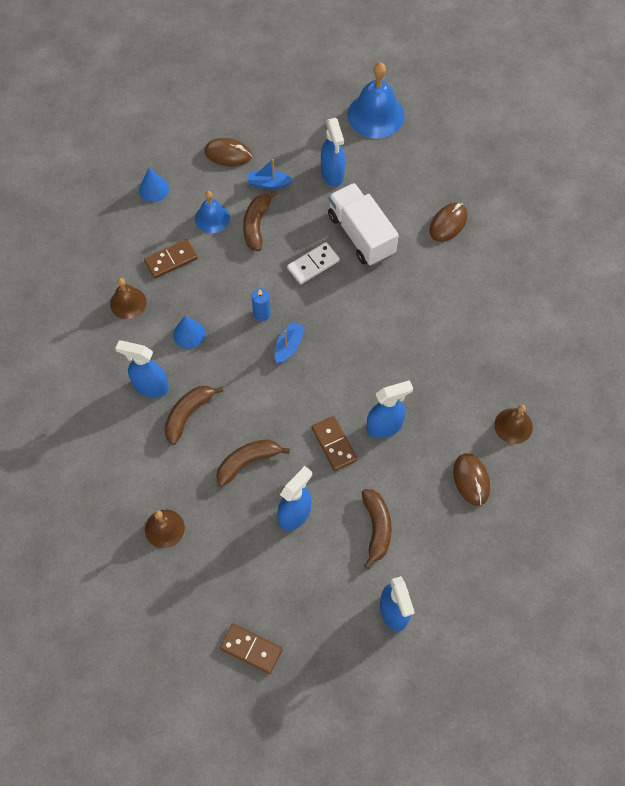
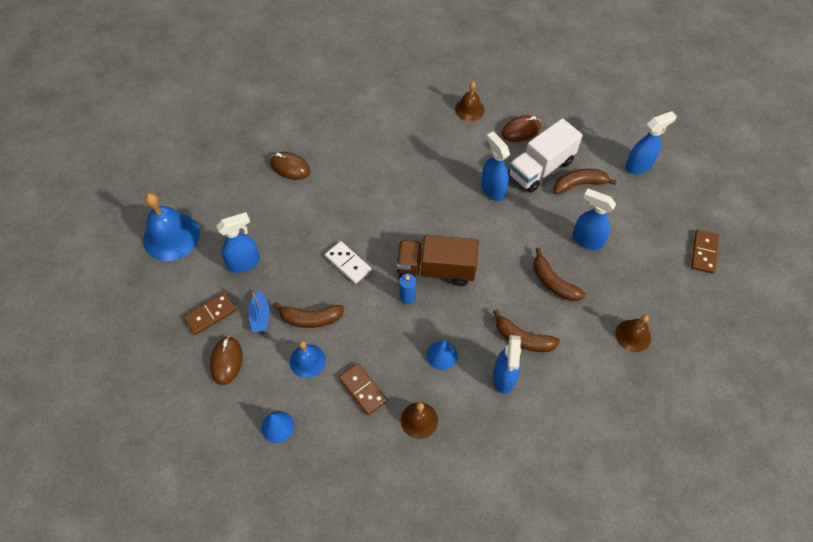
camera: 100 degrees left, 5 degrees down
blue boat [275,322,305,364] -> brown truck [396,235,478,286]
brown domino [311,416,357,471] -> brown domino moved to [183,292,236,335]
white truck [328,183,399,266] -> white truck moved to [508,118,583,193]

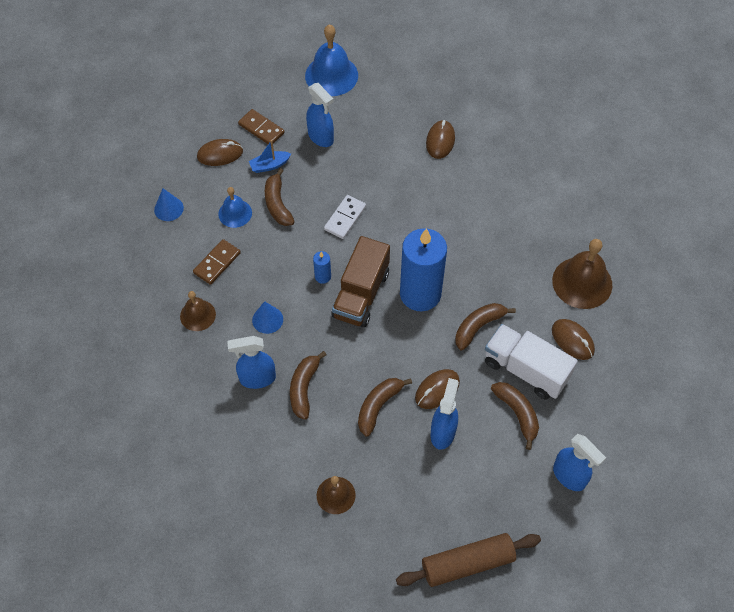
camera: 75 degrees right, 0 degrees up
brown truck [396,235,478,286] -> brown truck turned 150 degrees counterclockwise [332,236,390,328]
brown bell [455,82,485,121] -> brown bell [552,239,612,309], size x1.71
blue spray bottle [481,132,510,201] -> brown banana [455,303,516,350]
brown domino [691,230,719,274] -> brown rolling pin [396,533,541,587]
none -> blue candle [400,228,447,311]
none -> brown mouse [415,369,460,409]

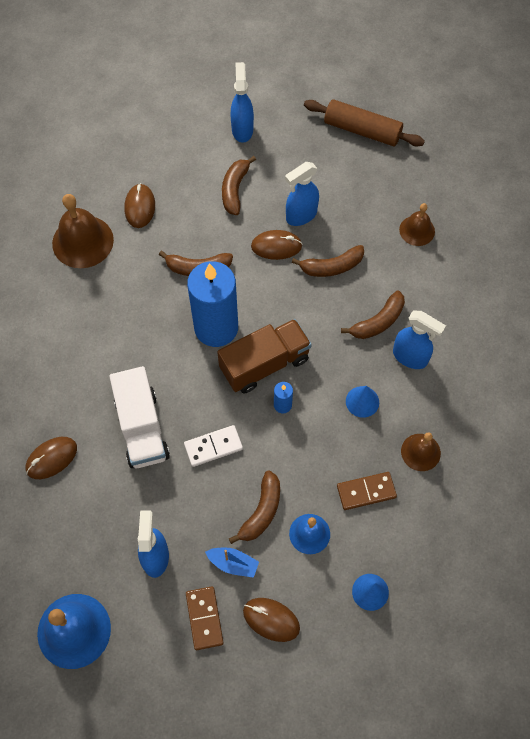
camera: 140 degrees left, 5 degrees up
white truck [485,324,577,400] -> white truck moved to [109,366,170,468]

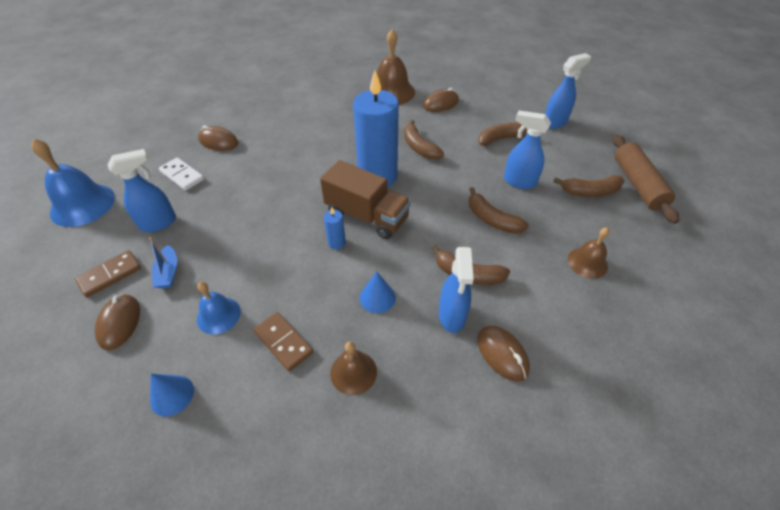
camera: 60 degrees right, 15 degrees down
white truck [109,366,170,468] -> none
white domino [184,425,243,467] -> white domino moved to [159,158,204,191]
brown banana [229,471,280,544] -> brown banana moved to [553,175,624,197]
brown mouse [251,230,303,260] -> brown mouse moved to [477,326,530,382]

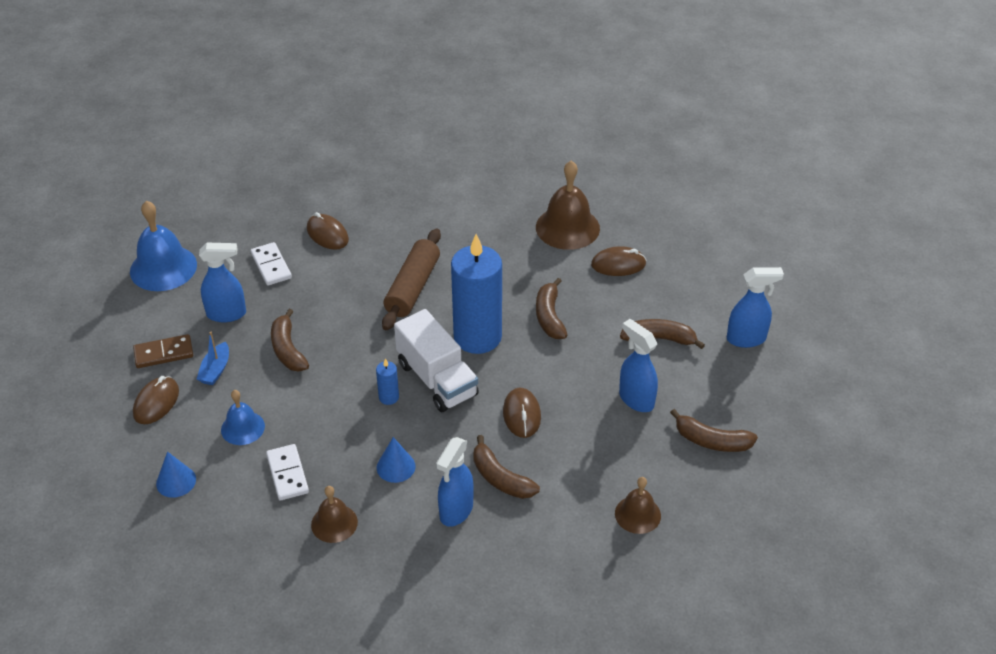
camera: 25 degrees right, 5 degrees down
brown domino [254,312,313,371] -> white domino [266,444,309,500]
brown truck [320,160,411,239] -> white truck [394,309,479,412]
brown banana [469,187,529,234] -> brown banana moved to [271,309,309,372]
brown mouse [477,326,530,382] -> brown mouse moved to [503,388,541,438]
brown rolling pin [613,135,679,224] -> brown rolling pin moved to [382,228,441,330]

